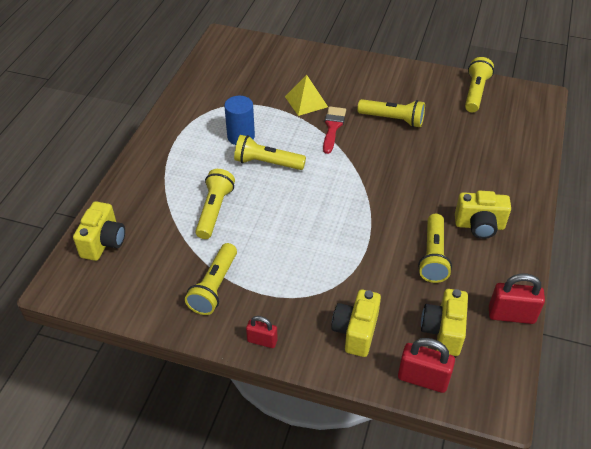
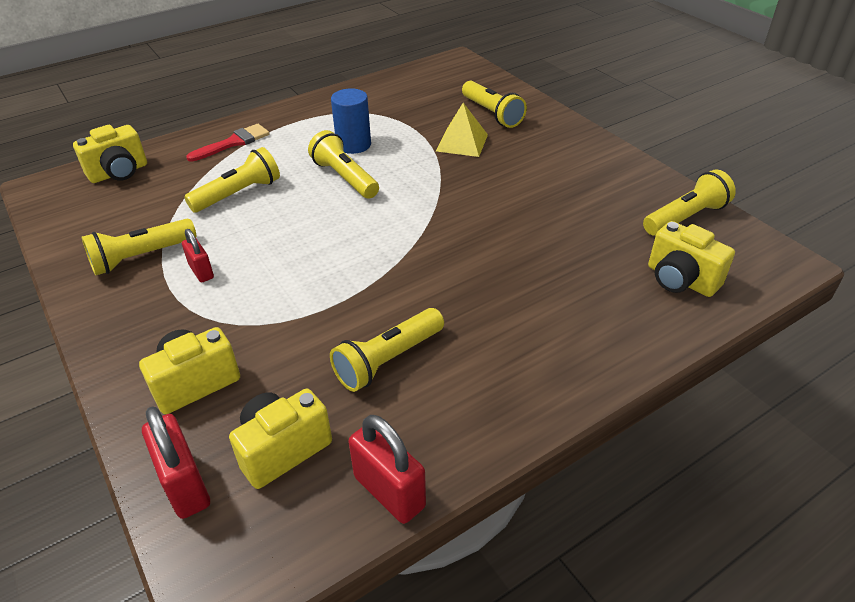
camera: 40 degrees right, 5 degrees down
red padlock [246,316,278,348] -> red padlock moved to [182,229,214,283]
red brush [323,106,346,154] -> red brush moved to [186,124,270,162]
yellow flashlight [357,99,425,128] -> yellow flashlight moved to [462,81,527,128]
yellow camera [455,191,511,239] -> yellow camera moved to [648,221,735,297]

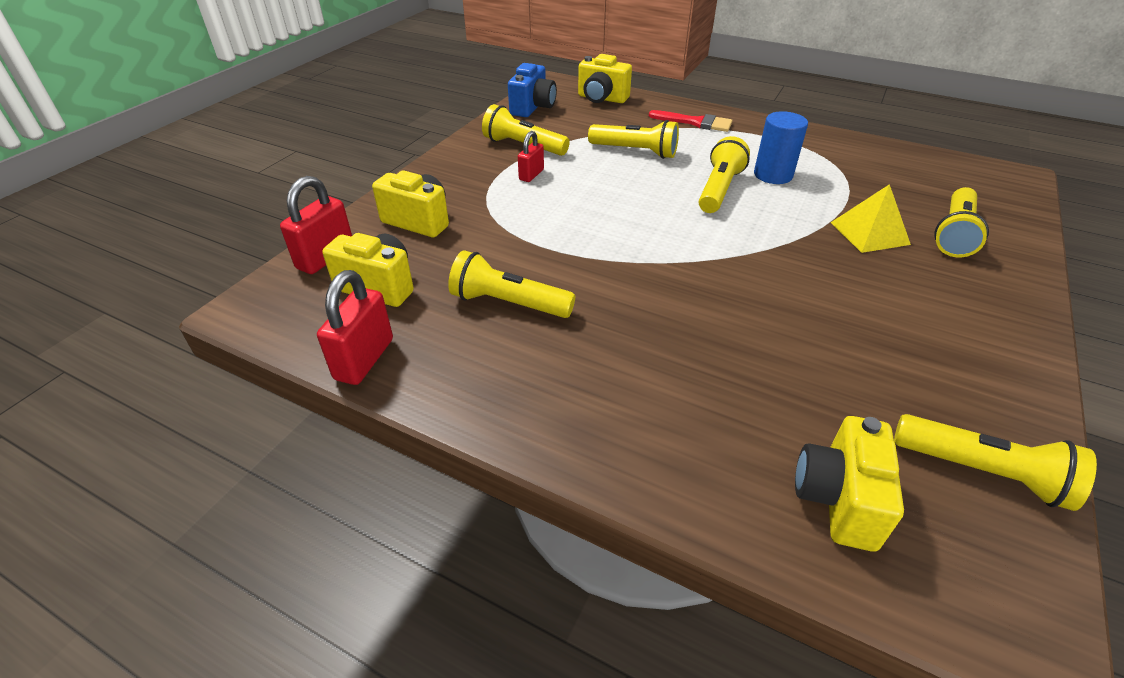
camera: 60 degrees right, 0 degrees up
none -> blue camera [508,63,557,117]

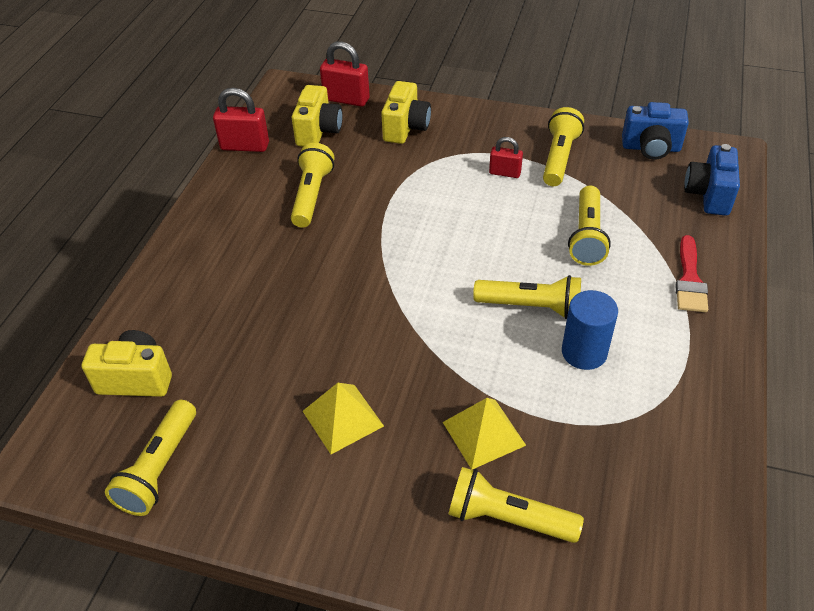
camera: 80 degrees right, 5 degrees up
yellow camera [578,54,632,103] -> blue camera [684,144,740,216]
none -> yellow pyramid [303,383,384,454]

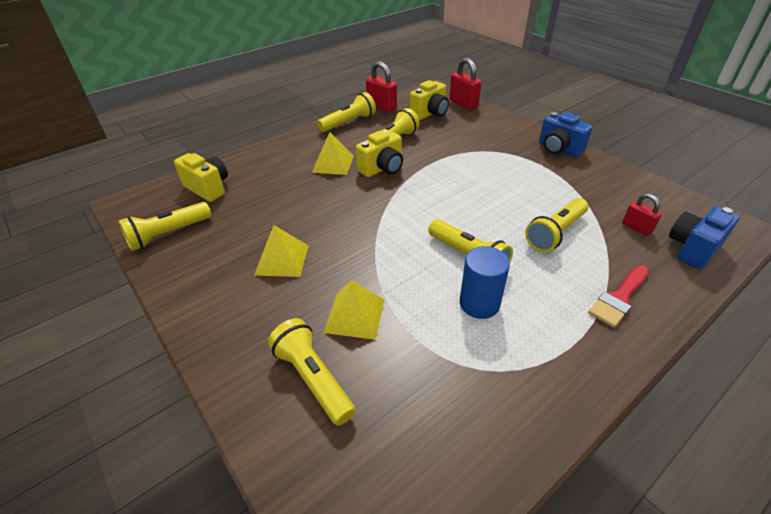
camera: 35 degrees right, 5 degrees down
yellow camera [381,81,431,144] -> yellow camera moved to [356,131,403,177]
red padlock [489,137,523,178] -> red padlock moved to [622,194,662,236]
yellow flashlight [543,107,584,186] -> yellow flashlight moved to [317,92,376,132]
blue camera [622,102,689,160] -> blue camera moved to [539,112,592,157]
none -> yellow pyramid [312,132,354,175]

